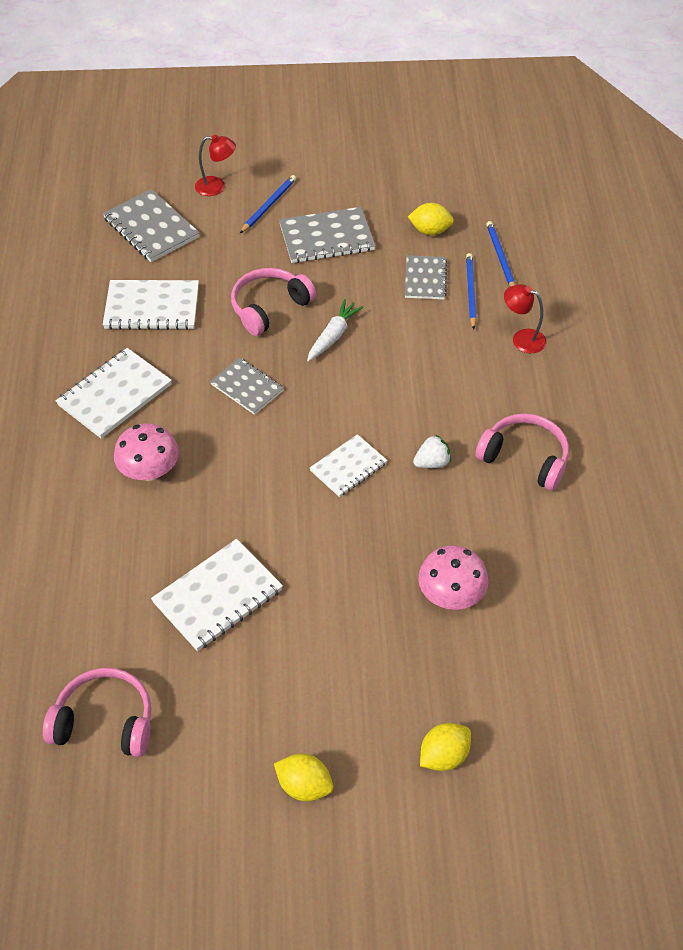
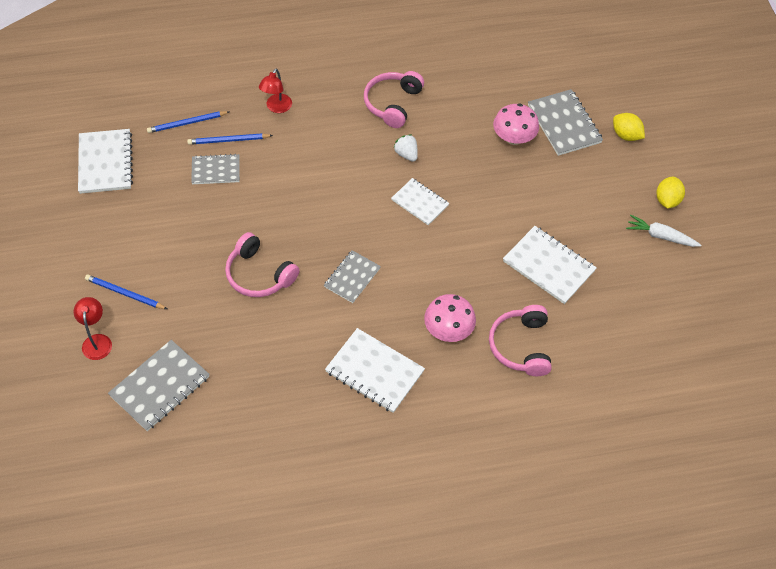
camera: 100 degrees left, 5 degrees up
pink headphones [43,668,151,757] -> pink headphones moved to [489,305,552,376]
white notebook [103,280,199,330] -> white notebook moved to [78,129,133,194]
grey notebook [279,207,376,263] -> grey notebook moved to [528,89,603,156]
white carrot [307,299,364,362] -> white carrot moved to [626,215,701,247]
yellow lemon [408,203,454,235] -> none

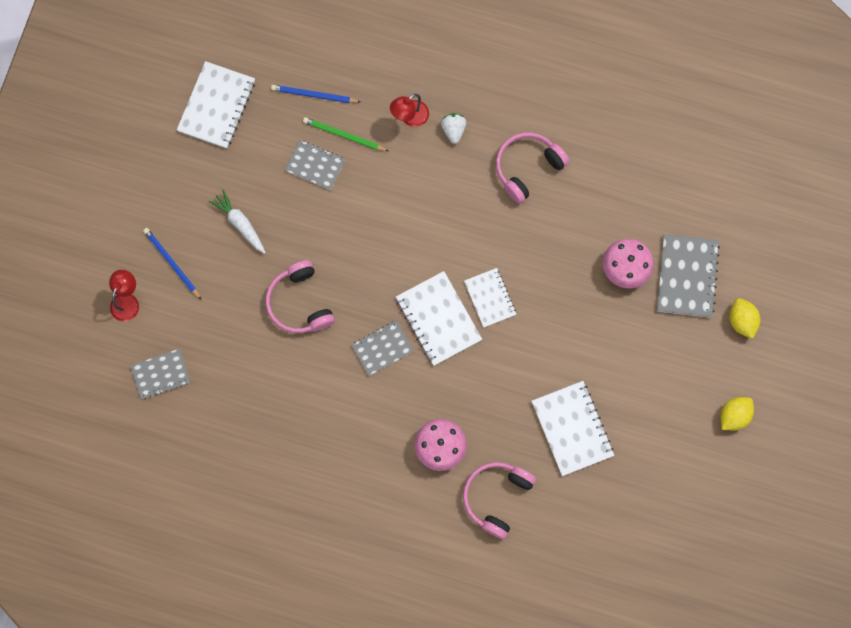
camera: 30 degrees right, 20 degrees up
grey notebook [108,340,210,431] -> grey notebook [130,349,190,399], size x0.65
blue pencil [187,133,273,145] -> green pencil [303,117,388,151]
white notebook [325,328,425,413] -> white notebook moved to [396,271,482,366]
white strawberry [394,134,418,162] -> white strawberry moved to [441,113,466,144]
white carrot [626,215,701,247] -> white carrot moved to [209,189,266,254]

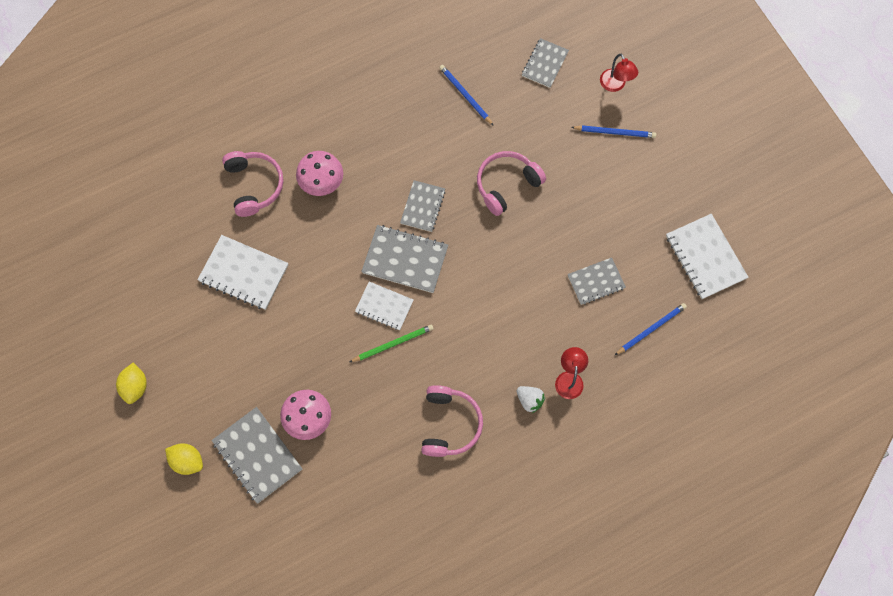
camera: 135 degrees right, 5 degrees down
white carrot [209,189,266,254] -> none
pink headphones [266,260,335,333] -> pink headphones turned 60 degrees counterclockwise [477,151,546,216]
green pencil [303,117,388,151] -> green pencil moved to [350,324,434,362]
white notebook [396,271,482,366] -> grey notebook [361,225,448,293]
none -> blue pencil [439,65,493,125]

